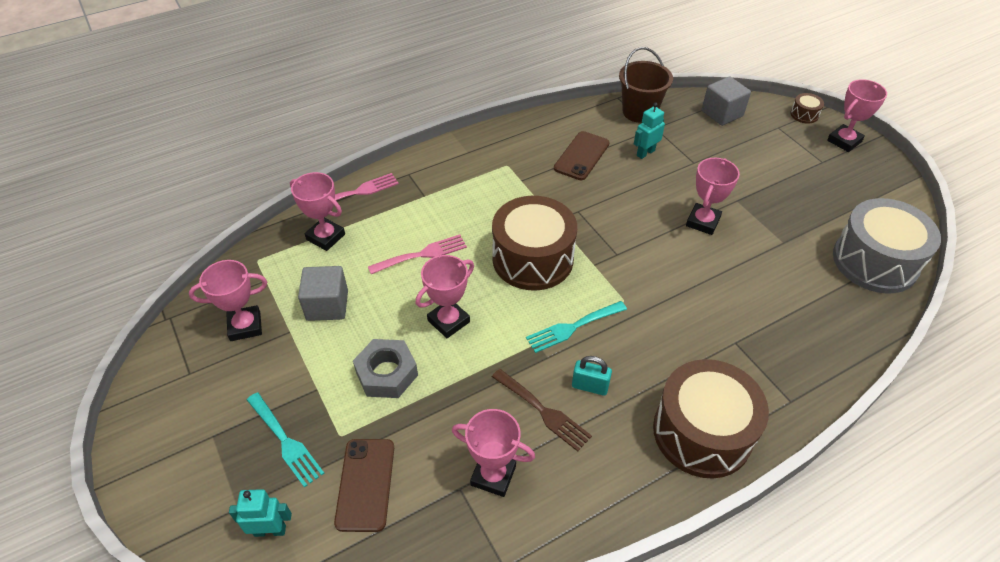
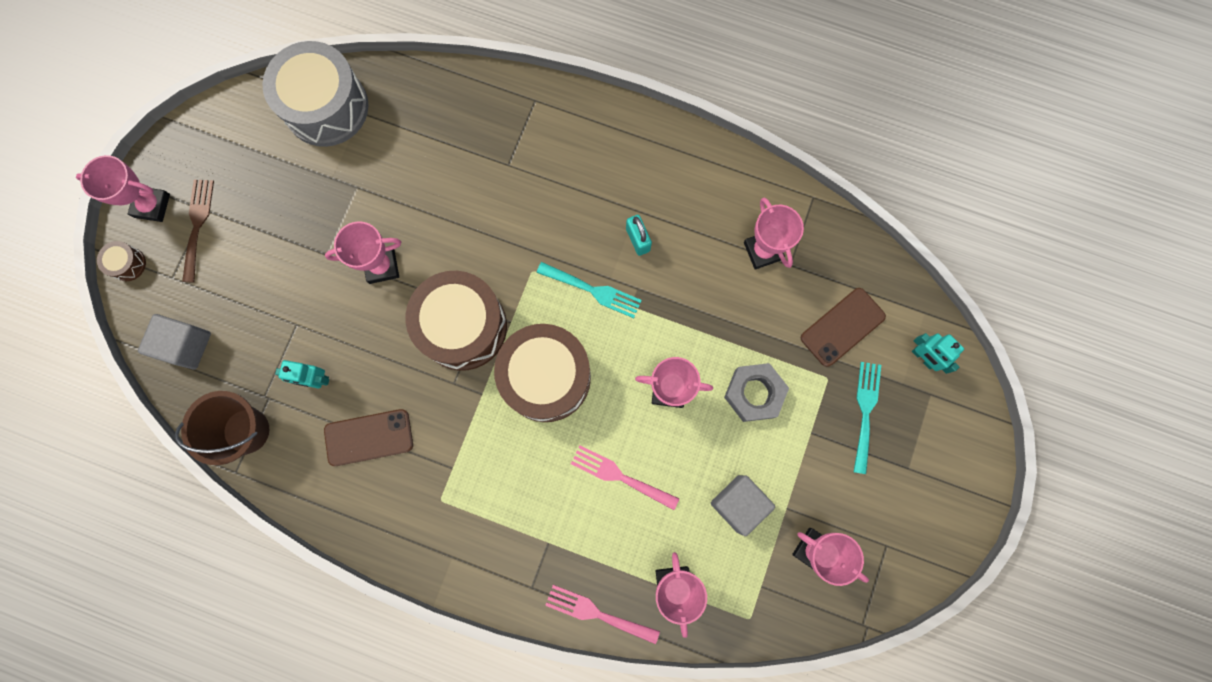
camera: 130 degrees left, 30 degrees up
brown fork [492,369,592,452] -> brown fork moved to [182,180,214,282]
brown drum [653,359,769,478] -> brown drum moved to [406,271,507,371]

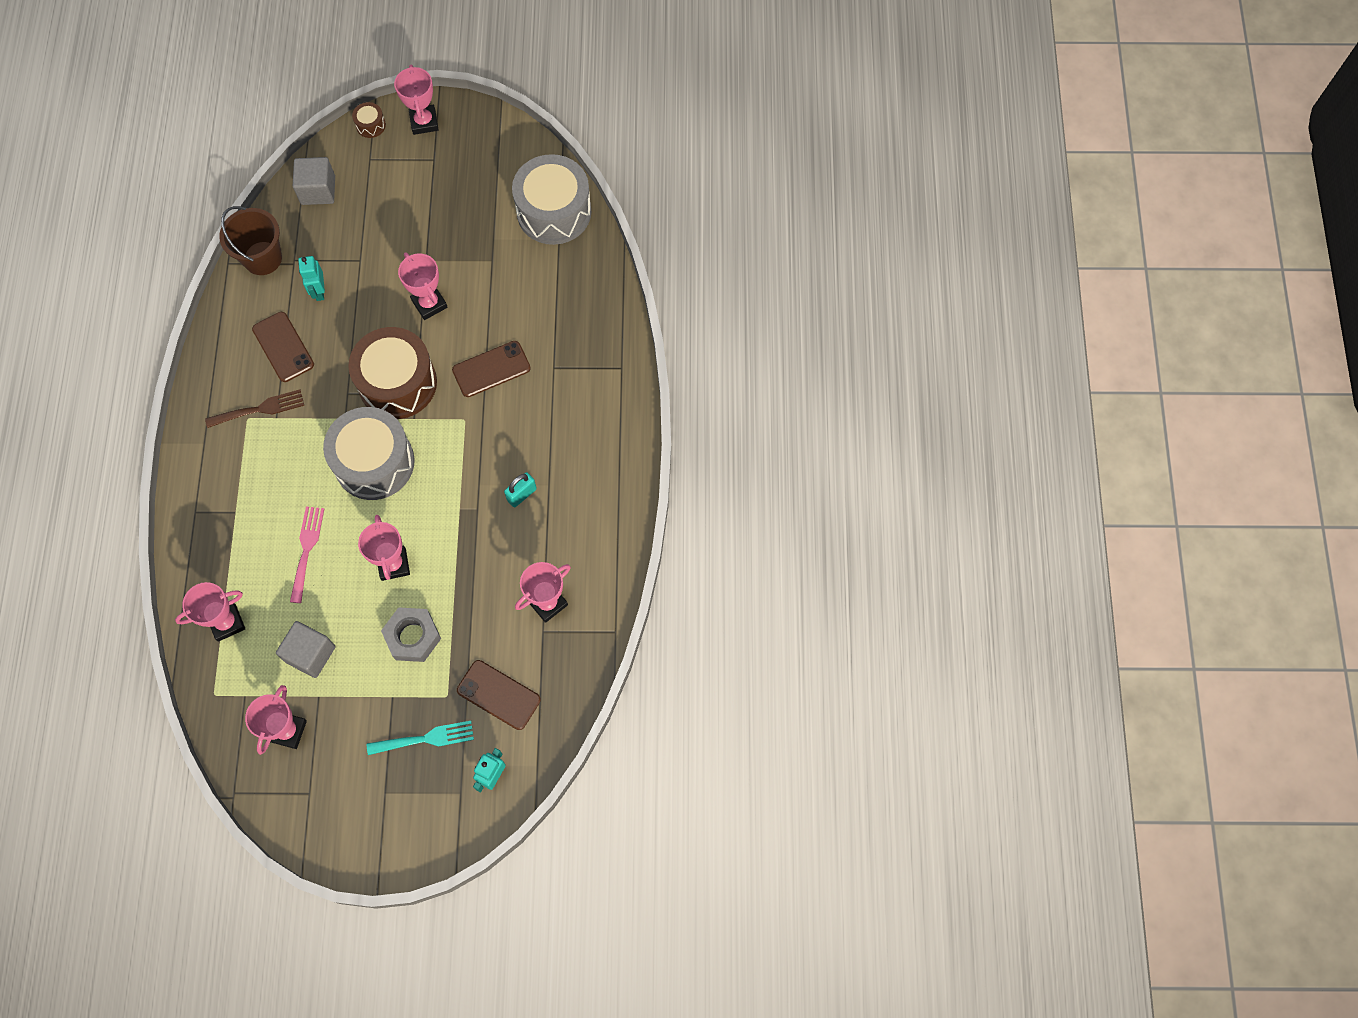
camera: 70 degrees right, 10 degrees down
brown fork [182,180,214,282] -> brown fork moved to [205,389,304,428]
brown drum [494,324,591,422] -> grey drum [323,407,415,500]
turquoise fork [537,262,642,318] -> none
pink fork [545,585,660,644] -> none
none -> brown phone [452,341,531,397]

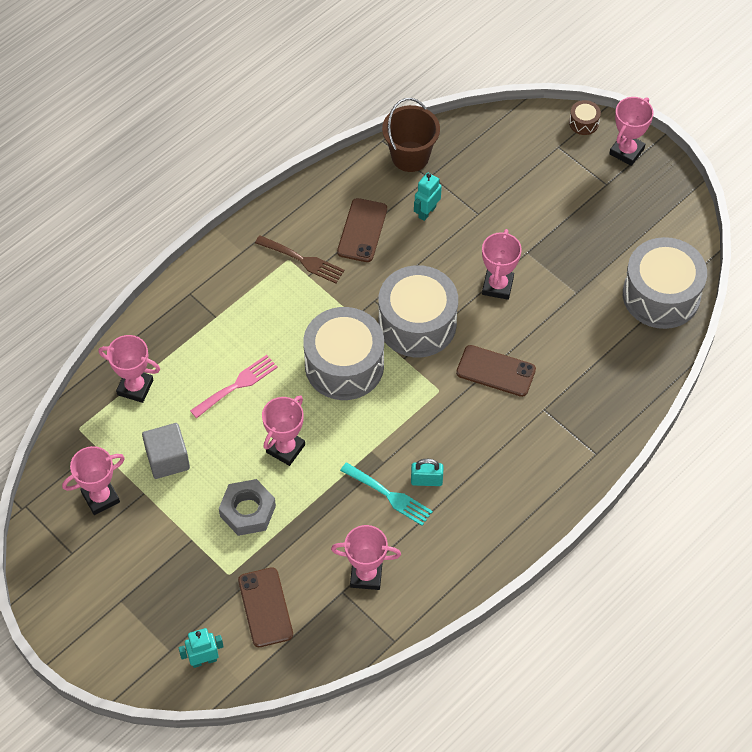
camera: 45 degrees right, 10 degrees down
grey cube [293,157,335,205] -> none
brown drum [348,327,437,419] -> grey drum [379,265,458,357]
turquoise fork [367,721,474,755] -> turquoise fork moved to [340,462,433,526]

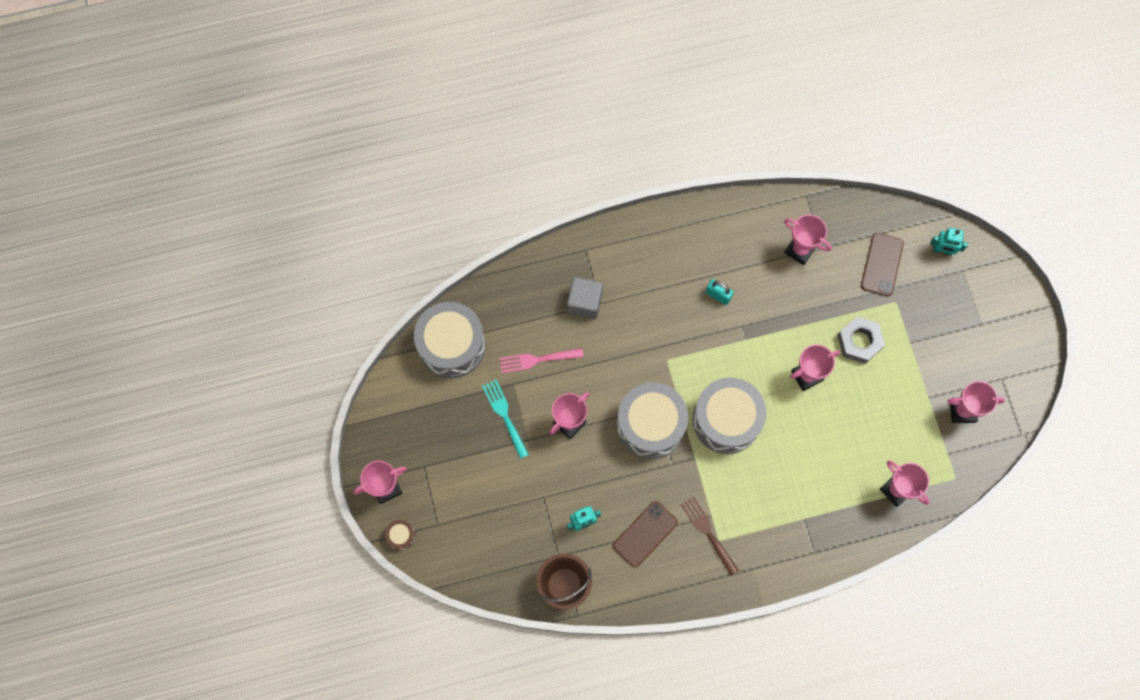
camera: 150 degrees left, 15 degrees up
grey cube [142,423,190,479] -> grey cube moved to [567,277,603,319]
pink fork [190,355,278,418] -> pink fork moved to [500,348,584,373]
turquoise fork [340,462,433,526] -> turquoise fork moved to [482,379,529,459]
brown phone [456,345,536,397] -> none

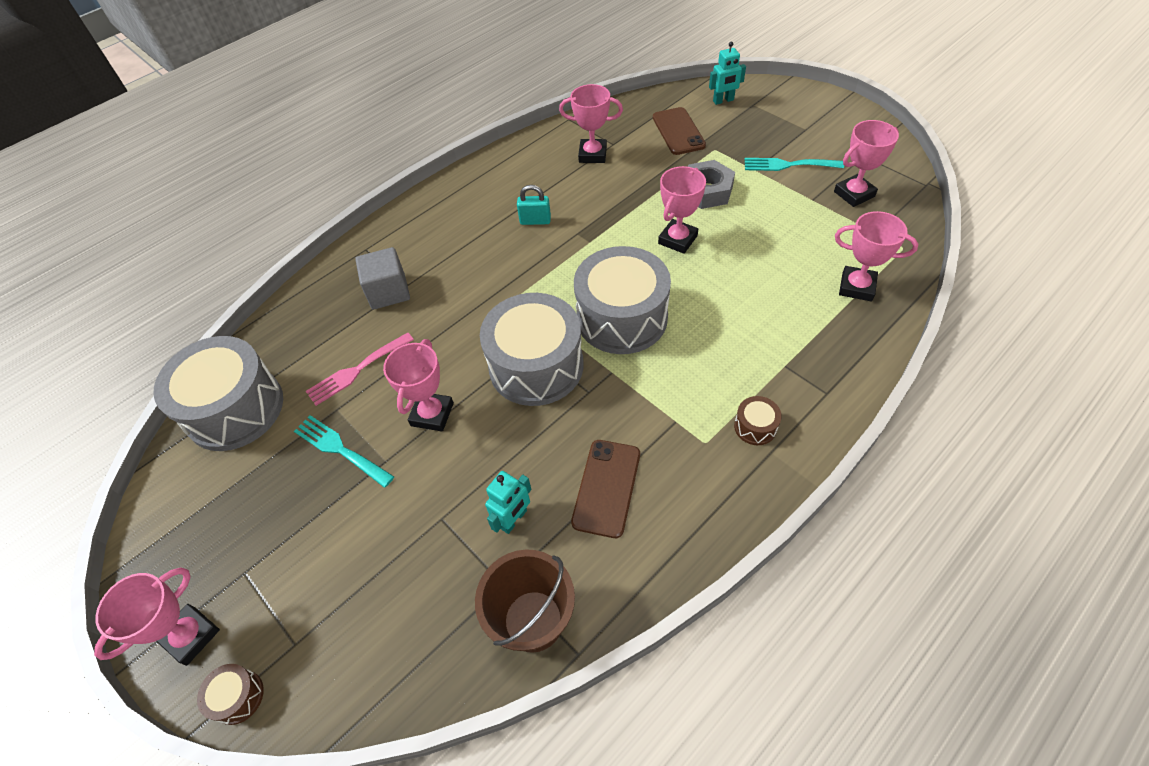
camera: 25 degrees left, 20 degrees down
brown fork [681,496,739,576] -> none
none -> brown drum [734,396,782,445]
none -> turquoise fork [744,158,844,171]

